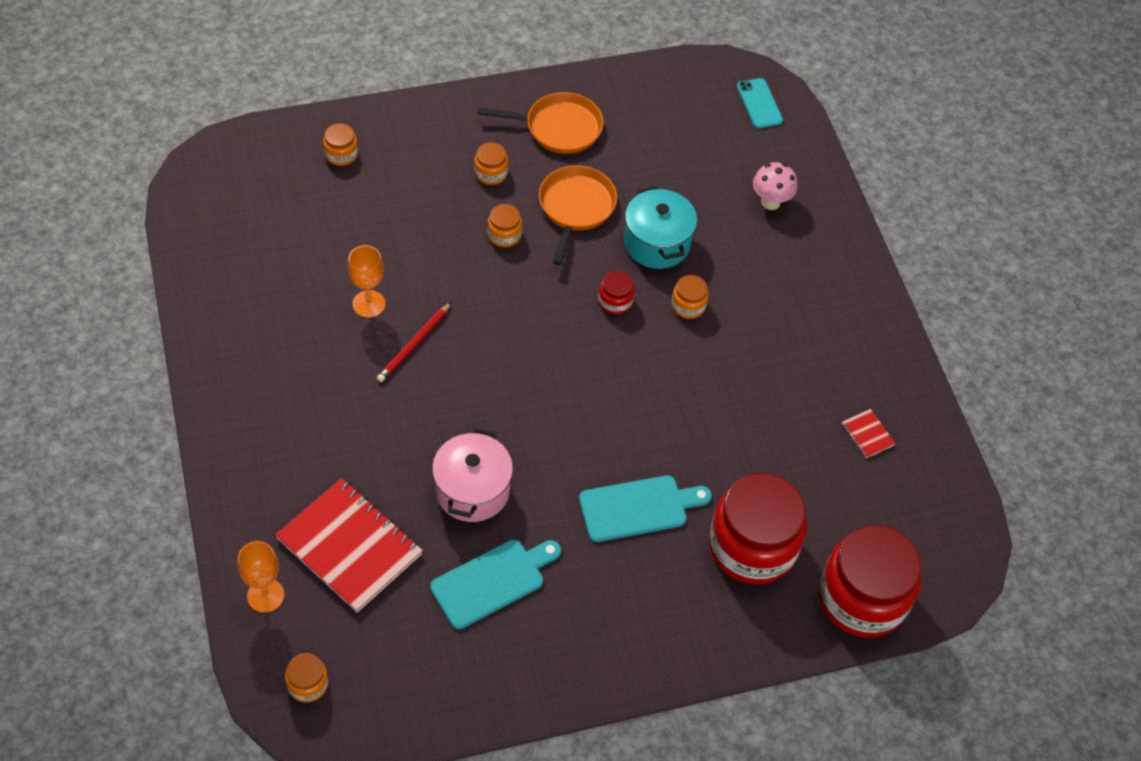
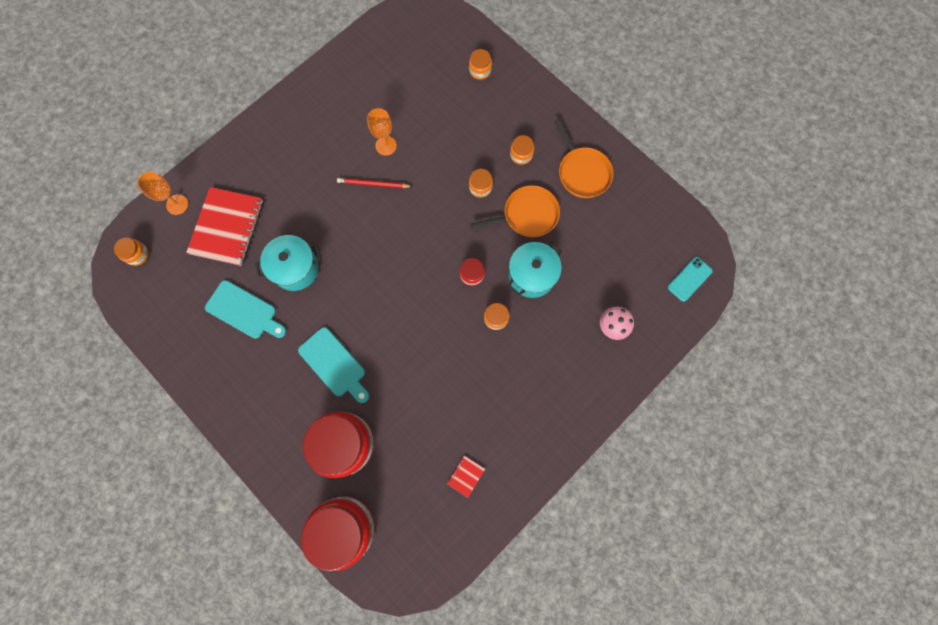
camera: 65 degrees right, 20 degrees up
pink pot [432,428,513,522] -> turquoise pot [255,235,321,291]

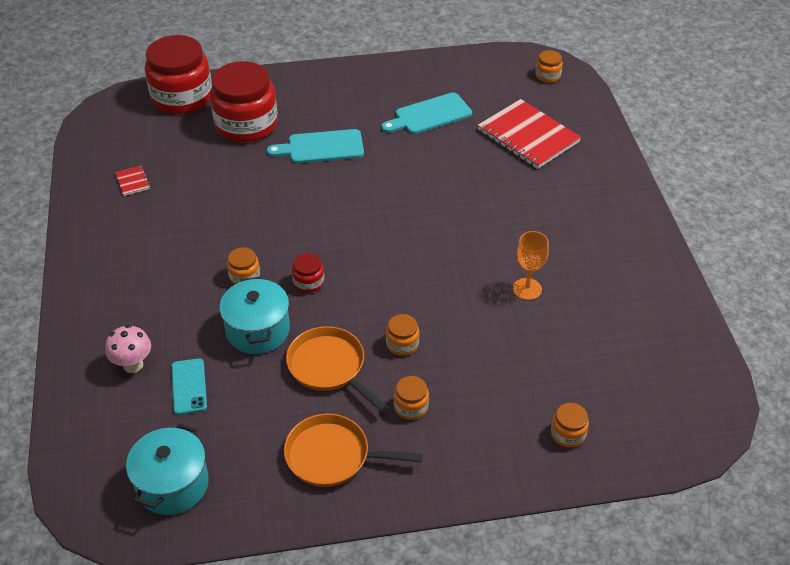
camera: 125 degrees right, 30 degrees down
orange goblet [137,172,188,215] -> none
turquoise pot [255,235,321,291] -> turquoise pot moved to [126,424,209,515]
red pencil [337,178,413,188] -> none
orange pan [471,185,560,237] -> orange pan turned 120 degrees clockwise [286,326,388,412]
turquoise phone [667,257,713,302] -> turquoise phone moved to [171,358,207,415]

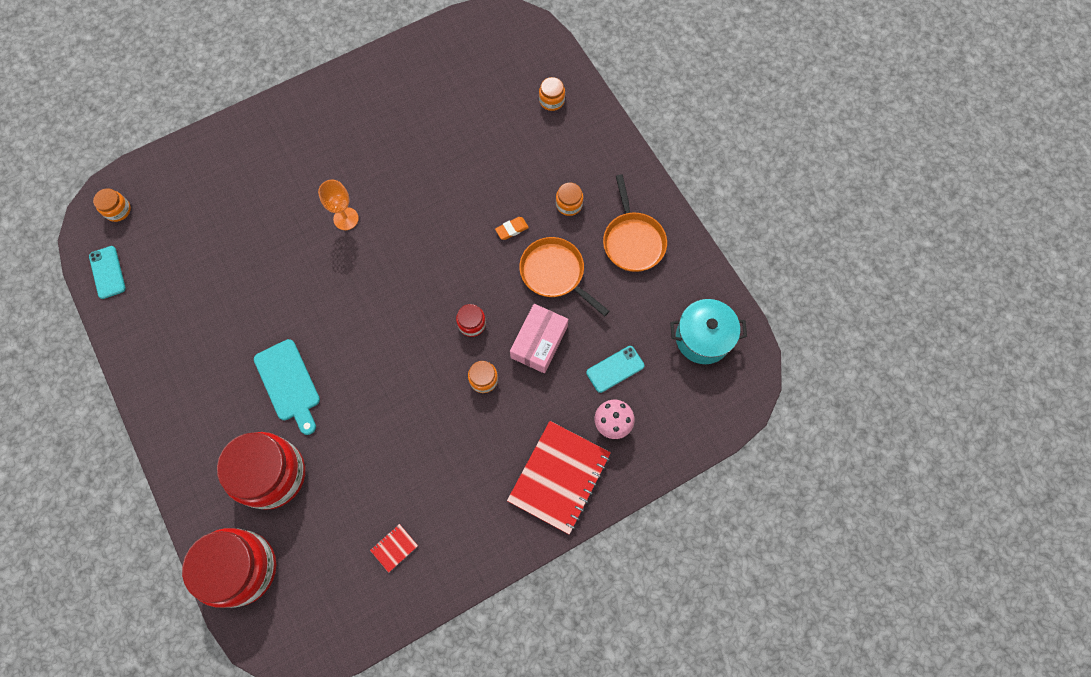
camera: 110 degrees left, 25 degrees up
turquoise pot [219,277,290,354] -> pink box [510,304,568,373]
orange pan [286,326,388,412] -> orange pan turned 105 degrees clockwise [519,237,609,316]
turquoise cutting board [381,92,472,134] -> none
orange jar [386,314,419,356] -> orange eraser [495,217,529,240]
red notebook [478,99,581,169] -> red notebook moved to [507,421,611,535]
orange goblet [513,231,549,300] -> orange goblet moved to [318,180,359,230]
none -> turquoise phone [89,246,126,299]

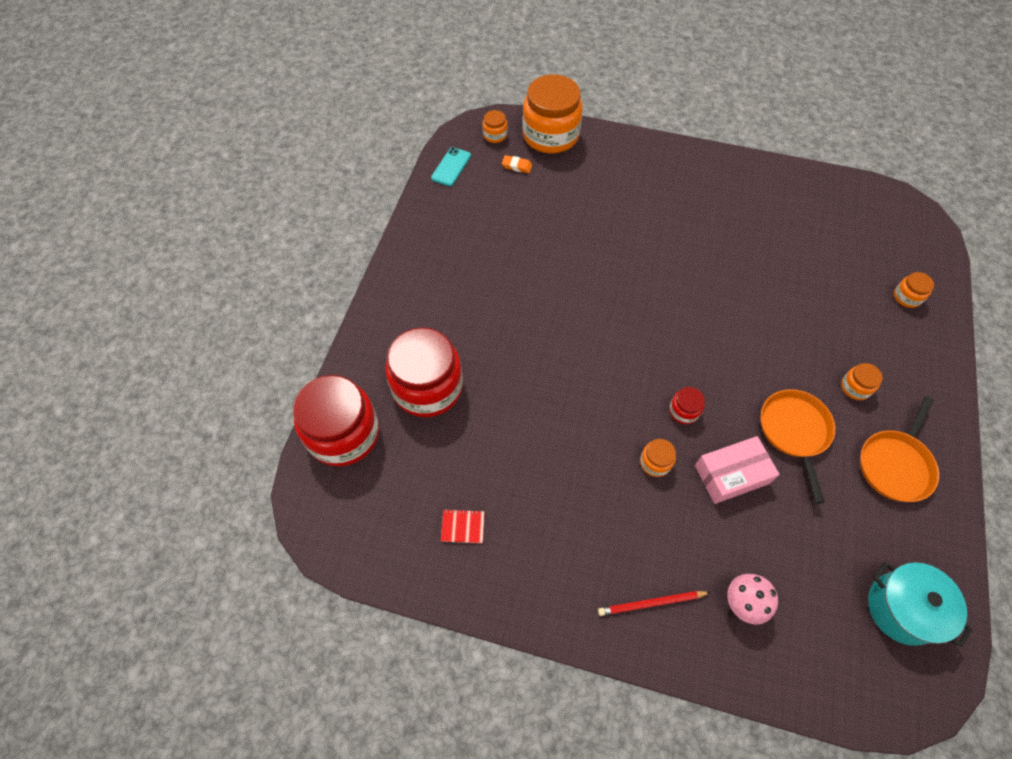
camera: 45 degrees right, 10 degrees down
turquoise cutting board [254,339,320,435] -> none
orange goblet [318,180,359,230] -> none
orange eraser [495,217,529,240] -> orange eraser moved to [502,155,532,173]
red notebook [507,421,611,535] -> red pencil [598,591,711,616]
turquoise phone [586,346,644,393] -> none
none -> orange jar [522,74,583,153]

